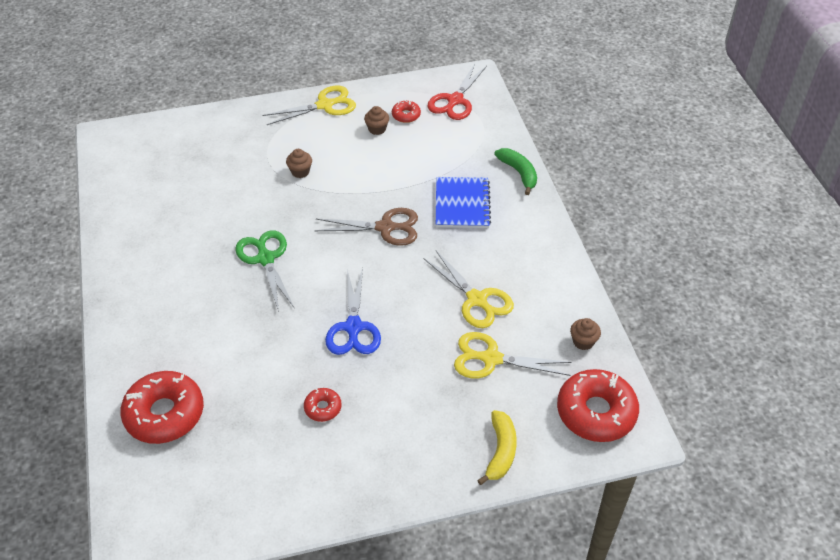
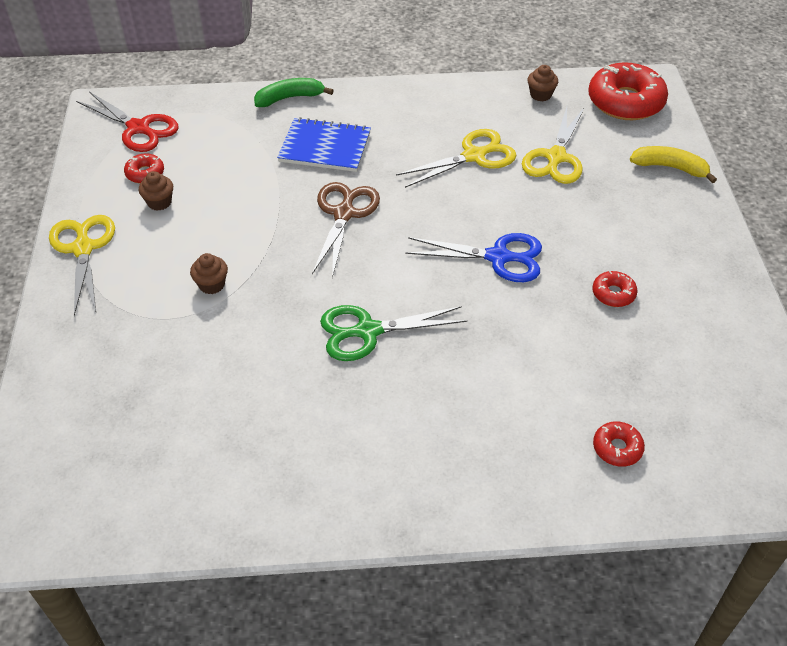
camera: 80 degrees left, 0 degrees up
red donut [120,371,204,444] -> red donut [593,421,645,467], size x0.47

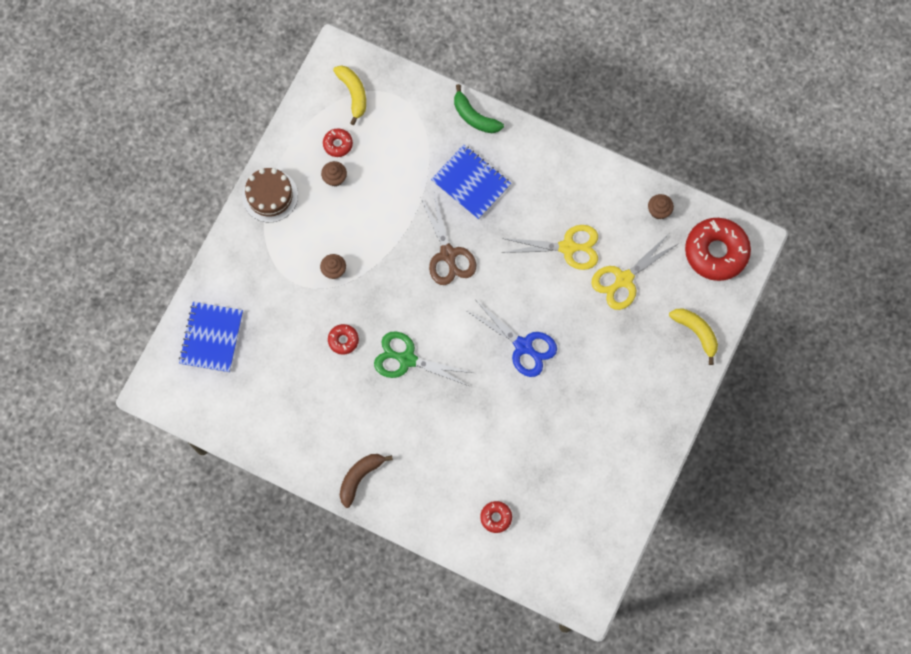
camera: 30 degrees right, 25 degrees up
yellow scissors [49,215,115,316] -> brown cake [242,168,298,222]
red scissors [76,92,179,152] -> yellow banana [333,65,366,125]
green banana [254,78,334,107] -> green banana turned 150 degrees counterclockwise [454,84,504,133]
brown scissors [312,182,380,278] -> brown scissors turned 120 degrees clockwise [421,193,476,285]
red donut [592,271,638,307] -> red donut moved to [328,324,359,355]
none -> blue notebook [179,302,243,373]
none -> brown banana [340,454,393,508]

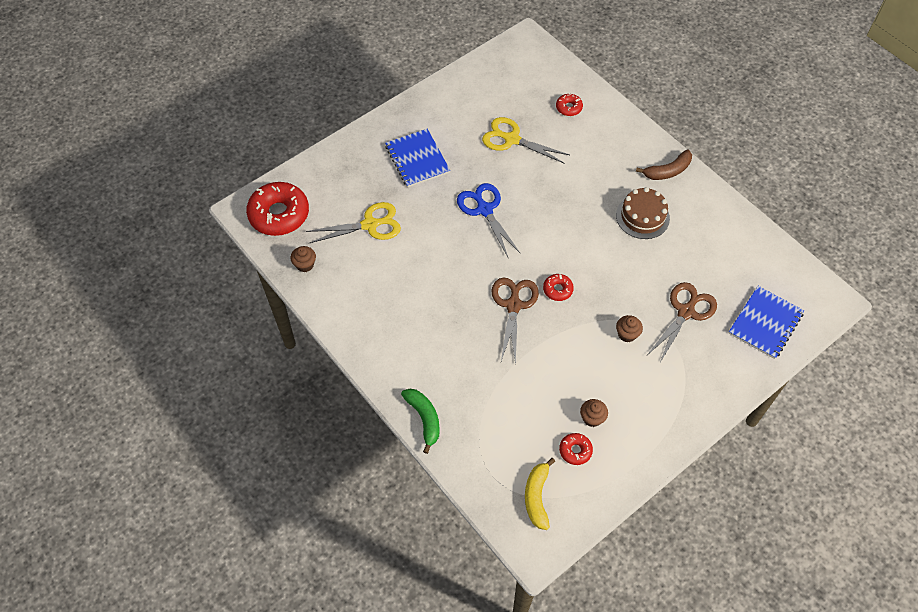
camera: 155 degrees left, 15 degrees down
brown cake [242,168,298,222] -> brown cake moved to [616,187,670,239]
red donut [328,324,359,355] -> red donut moved to [543,274,574,301]
green scissors [374,331,473,386] -> none
blue notebook [431,144,511,220] -> blue notebook moved to [385,129,450,187]
yellow scissors [502,225,598,270] -> yellow scissors moved to [482,117,570,164]
yellow banana [669,308,718,365] -> none
none -> brown scissors [647,282,717,362]

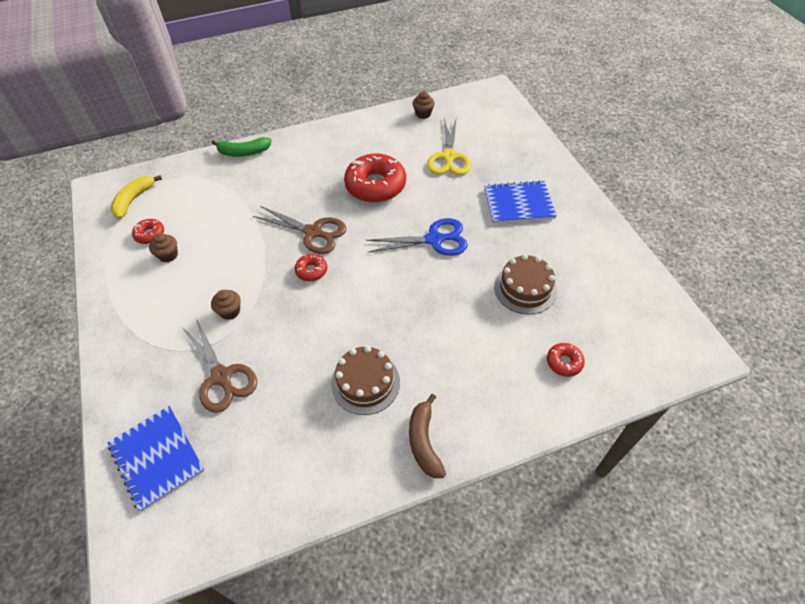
camera: 110 degrees right, 5 degrees down
red donut [246,182,309,236] -> red donut moved to [344,154,406,203]
yellow scissors [482,117,570,164] -> brown cake [494,254,557,314]
yellow banana [525,458,555,530] -> yellow banana turned 90 degrees counterclockwise [110,175,162,219]

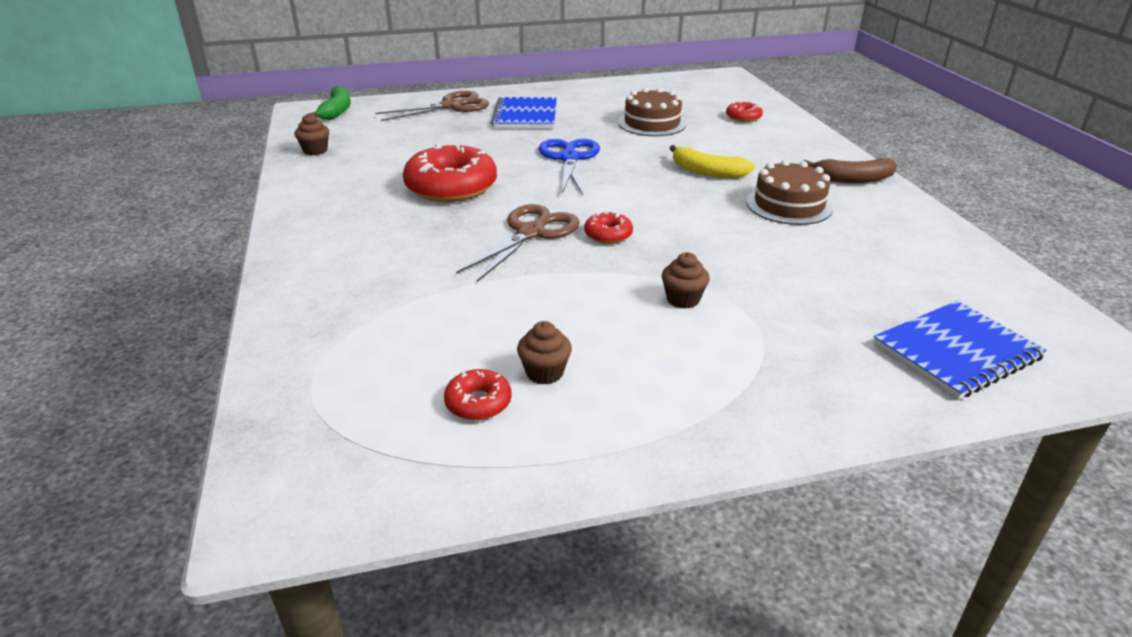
camera: 85 degrees left, 20 degrees down
yellow banana [110,175,162,219] -> yellow banana moved to [670,145,755,178]
brown scissors [181,318,257,413] -> brown scissors moved to [375,91,489,121]
green banana [211,137,272,157] -> green banana moved to [309,86,351,120]
yellow scissors [427,119,471,175] -> none

